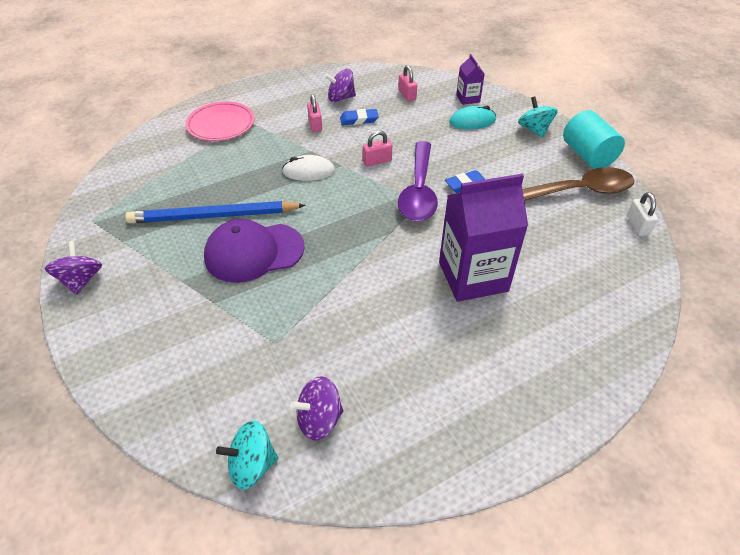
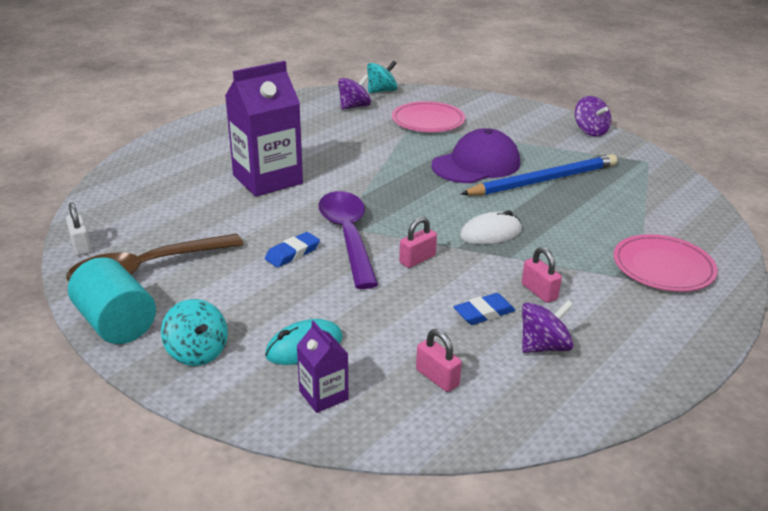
camera: 160 degrees right, 15 degrees down
none -> pink plate [392,101,465,132]

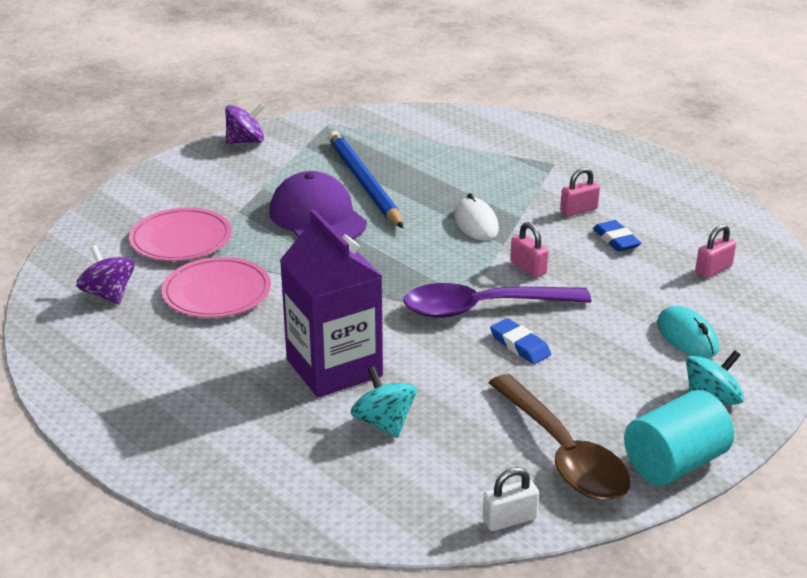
camera: 85 degrees left, 0 degrees up
purple carton [296,320,348,413] -> none
turquoise spinning top [367,61,398,93] -> turquoise spinning top moved to [351,366,417,438]
purple spinning top [522,300,574,353] -> none
pink plate [613,234,718,291] -> pink plate moved to [162,257,271,318]

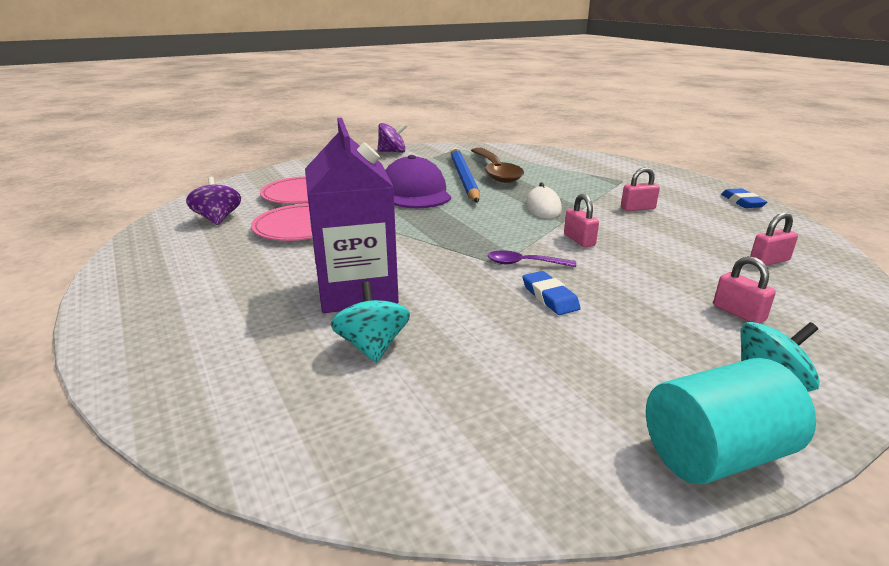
camera: 15 degrees right, 5 degrees down
purple spoon [403,283,591,318] -> purple spoon [487,250,576,267], size x0.48
white padlock [482,467,539,531] -> none
brown spoon [489,374,631,501] -> brown spoon moved to [471,148,524,183]
blue eraser [593,220,641,252] -> blue eraser moved to [721,188,767,208]
turquoise mouse [657,306,719,358] -> pink padlock [713,256,776,323]

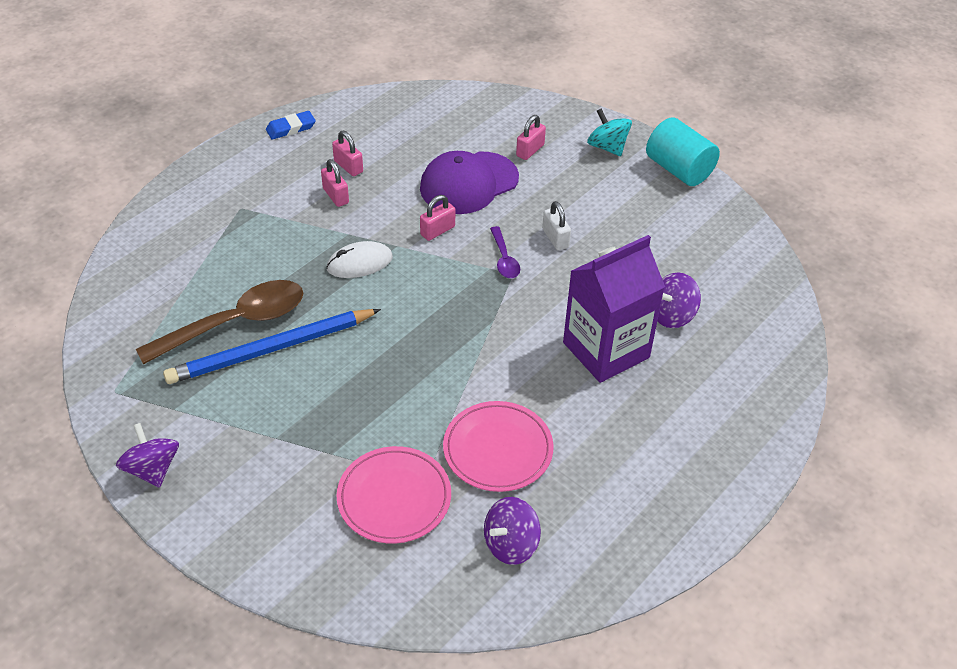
camera: 110 degrees left, 20 degrees up
turquoise spinning top [330,281,410,363] -> purple spinning top [657,273,701,328]
purple cap [385,155,451,208] -> purple cap moved to [420,151,519,214]
blue eraser [522,271,581,315] -> white padlock [542,201,571,250]
pink padlock [750,212,798,266] -> pink padlock moved to [332,131,363,176]

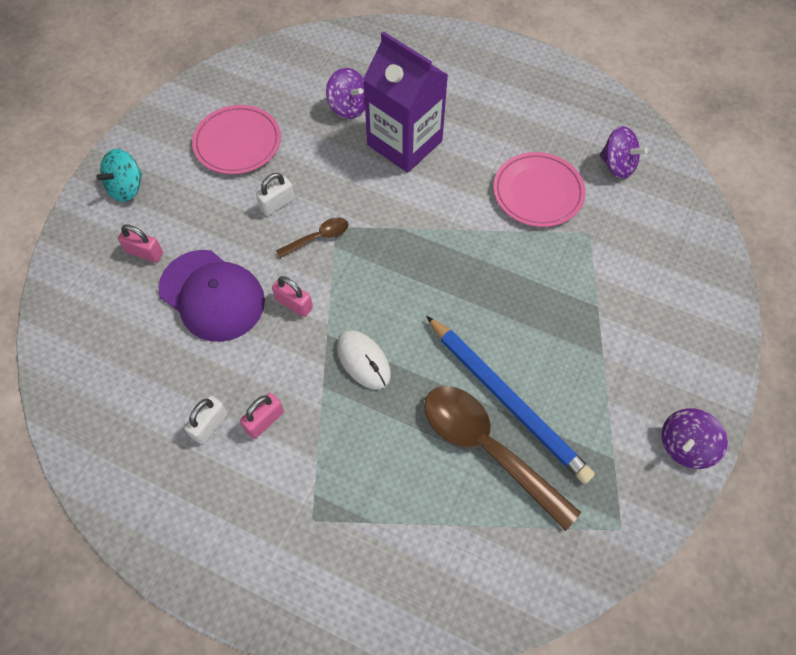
camera: 105 degrees left, 15 degrees up
blue eraser [266,111,316,140] -> none
pink padlock [332,131,363,176] -> white padlock [184,396,228,444]
pink plate [336,446,451,544] -> pink plate moved to [192,105,281,174]
purple spoon [490,226,520,278] -> brown spoon [276,217,349,258]
turquoise cylinder [646,117,720,186] -> none

